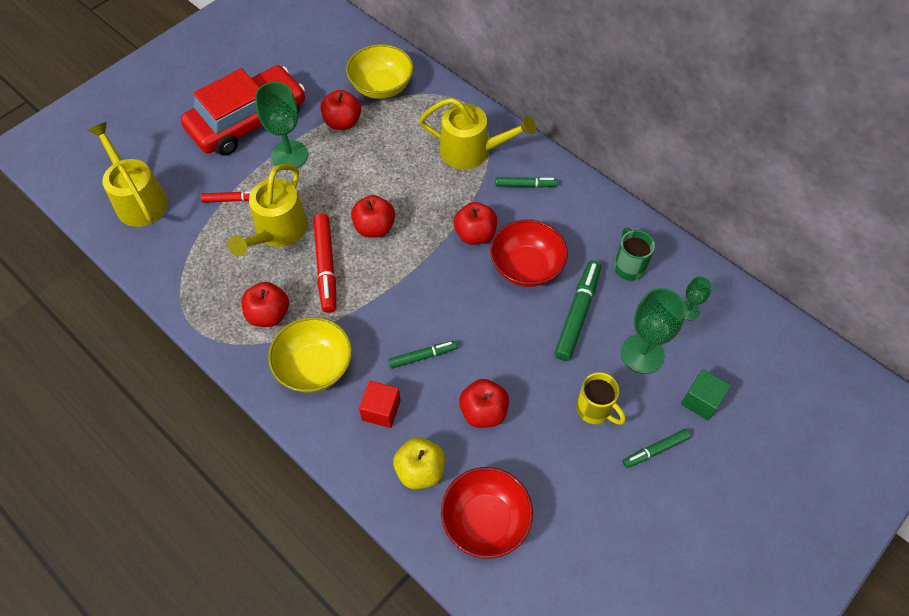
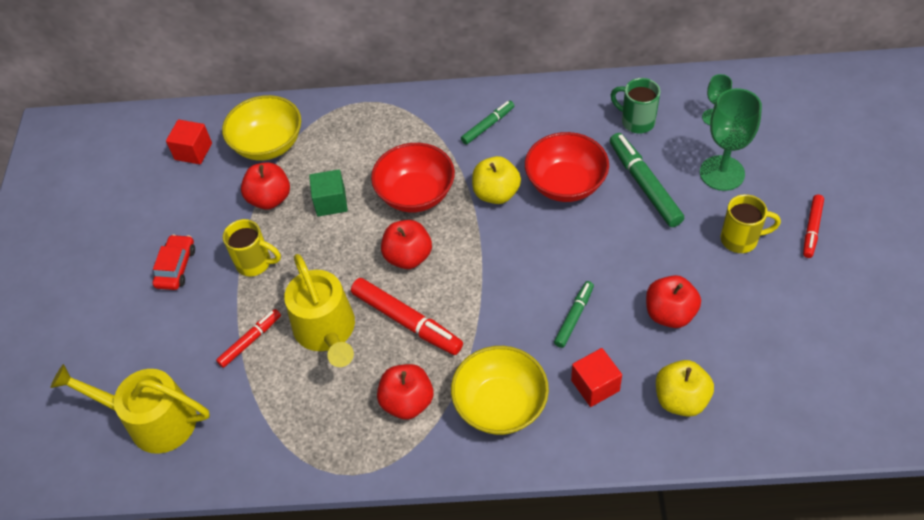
camera: 40 degrees left, 5 degrees down
red car [181,65,305,156] -> red car [153,234,195,290], size x0.42
green goblet [255,82,308,170] -> yellow mug [223,219,281,277]
yellow watering can [419,98,536,169] -> none
red bowl [441,467,533,559] -> red bowl moved to [371,143,455,213]
red apple [453,202,497,245] -> yellow apple [472,156,521,204]
green marker [623,429,690,468] -> red marker [803,195,824,258]
green cube [681,369,731,421] -> green cube moved to [309,169,348,216]
none -> red cube [166,120,212,164]

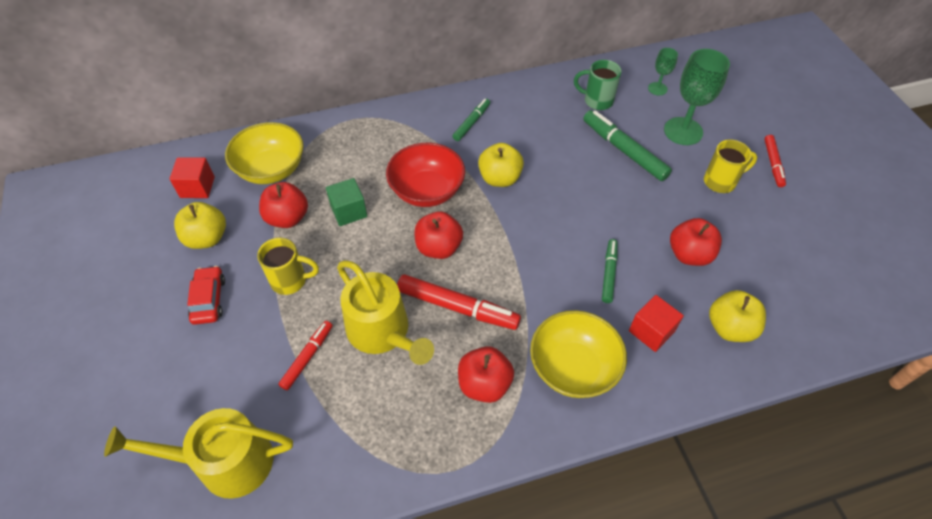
camera: 20 degrees left, 0 degrees up
red bowl [525,132,609,202] -> none
none -> yellow apple [174,202,226,249]

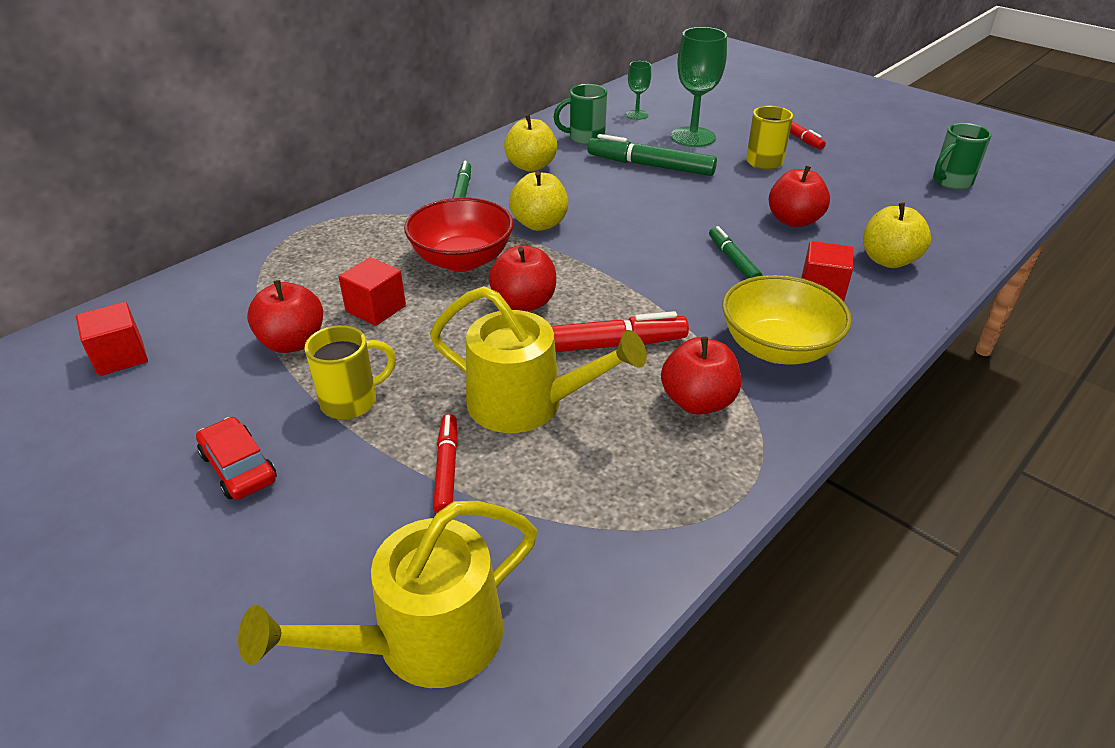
camera: 30 degrees left, 15 degrees down
yellow apple [174,202,226,249] -> yellow apple moved to [504,115,557,172]
yellow bowl [225,122,304,184] -> none
green cube [326,178,367,226] -> red cube [338,257,406,326]
none -> green mug [933,123,992,190]

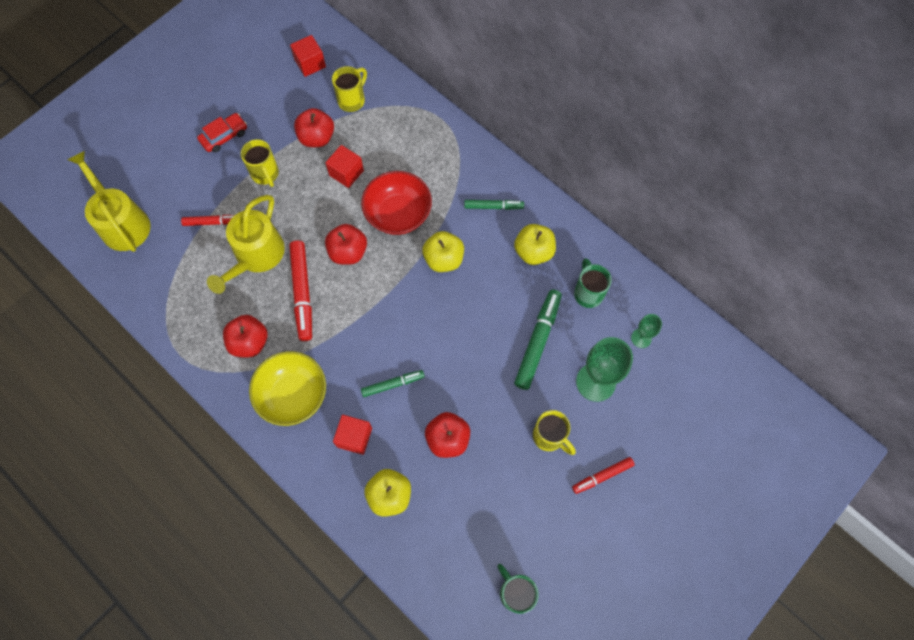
camera: 90 degrees right, 30 degrees up
none -> yellow mug [332,66,367,112]

